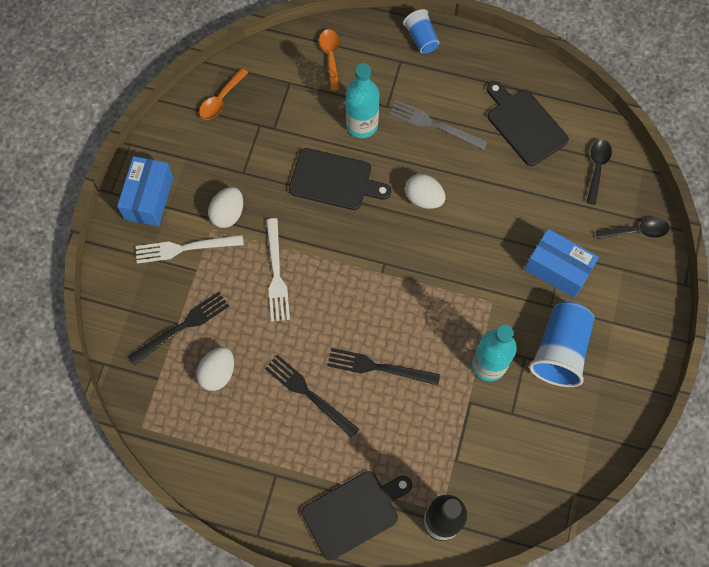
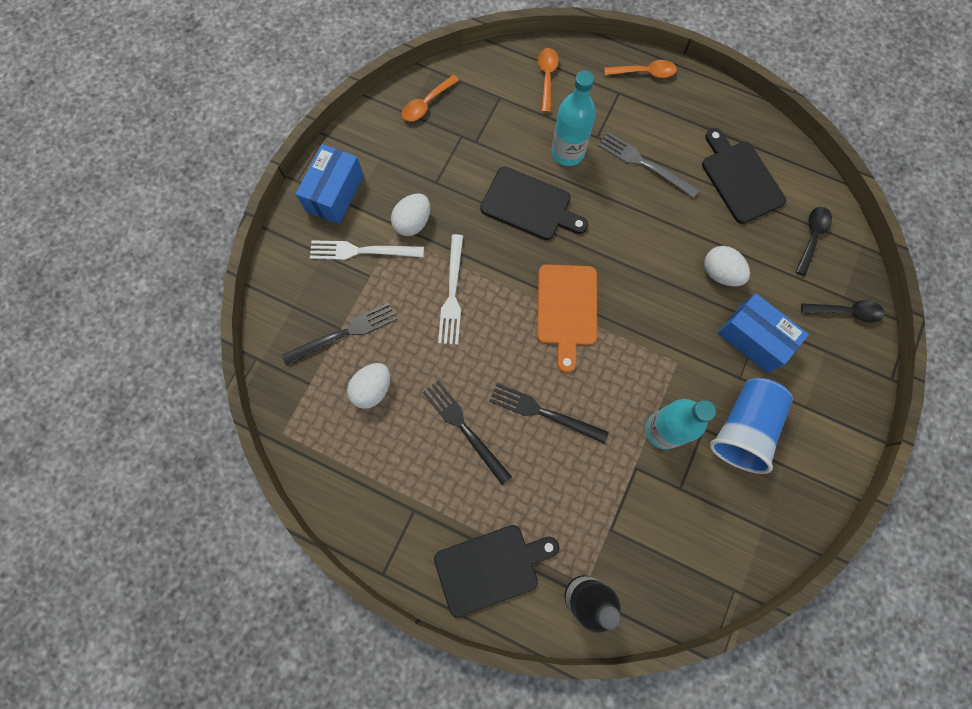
camera: 10 degrees right, 5 degrees up
blue cup [403,9,440,54] -> orange spoon [604,60,677,78]
white egg [405,174,445,209] -> white egg moved to [704,246,750,286]
none -> orange cutting board [537,264,597,373]

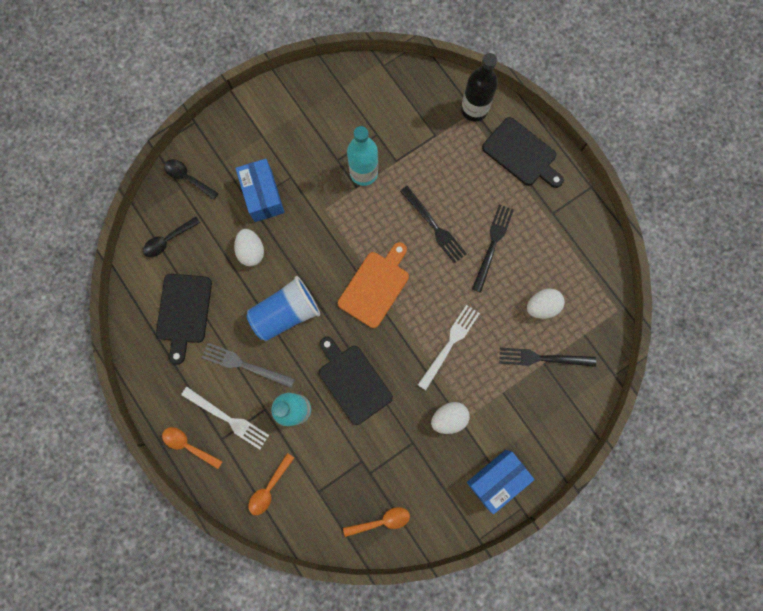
camera: 150 degrees left, 5 degrees up
white fork [310,240,424,260] -> white fork moved to [181,387,269,449]
black fork [423,380,512,485] -> black fork turned 150 degrees counterclockwise [472,204,514,292]
black cutting board [434,525,559,618] -> black cutting board turned 150 degrees counterclockwise [482,117,564,188]
grey fork [598,132,699,198] -> grey fork turned 135 degrees clockwise [202,343,295,388]
blue cup [710,378,793,474] -> blue cup moved to [246,276,320,341]

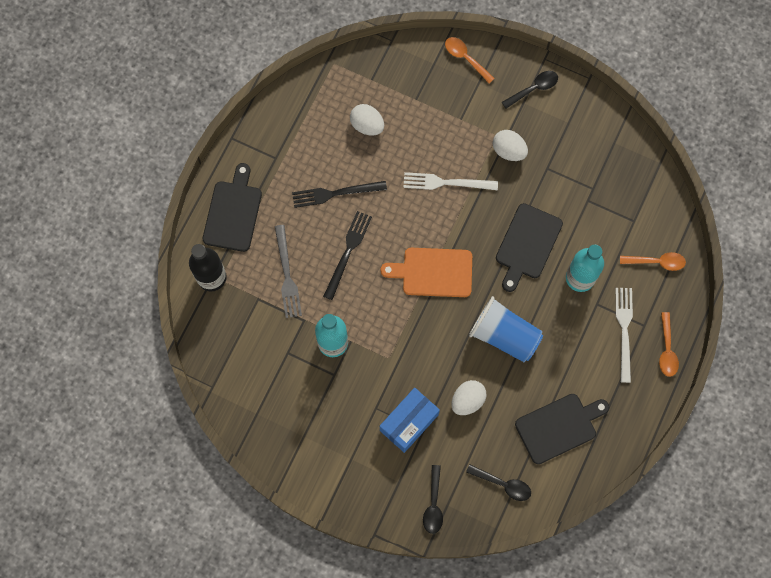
camera: 120 degrees left, 5 degrees down
grey fork [202,343,295,388] -> grey fork moved to [275,225,302,318]
orange spoon [343,507,410,537] -> orange spoon moved to [445,37,495,84]
blue box [467,450,535,514] -> black spoon [502,71,558,109]
black fork [499,348,596,367] -> none

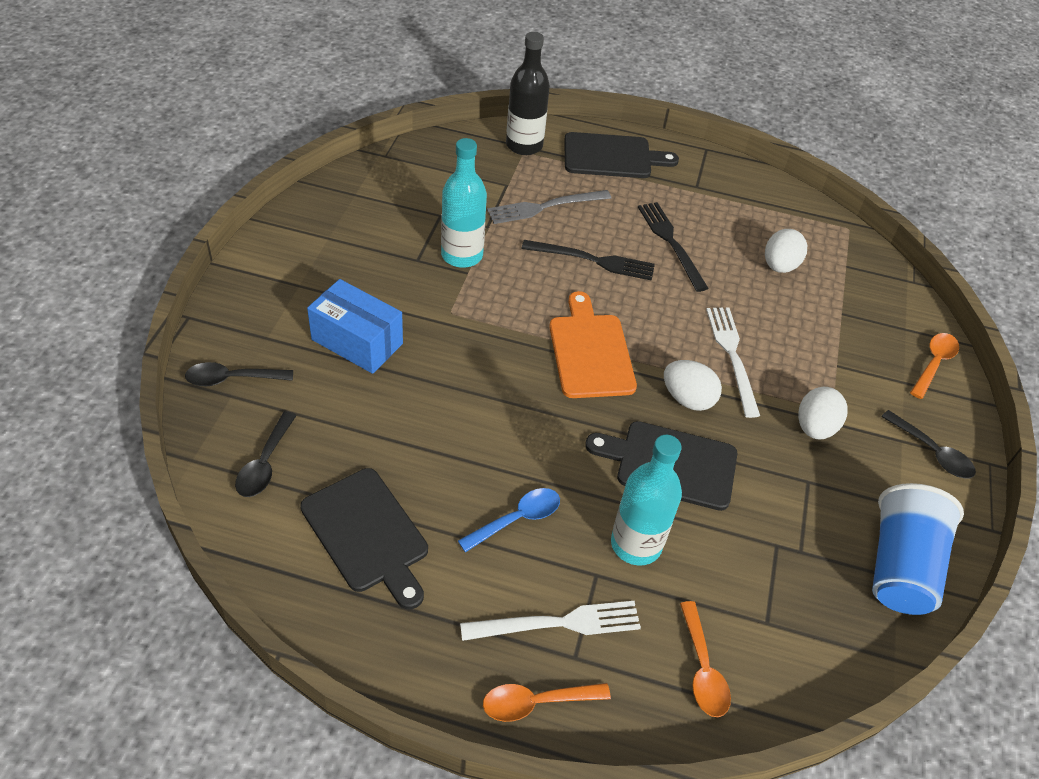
camera: 75 degrees right, 25 degrees down
white egg [452,380,486,415] -> white egg moved to [664,360,722,411]
blue cup [469,296,543,362] -> blue cup moved to [872,483,964,615]
none -> blue spoon [458,488,560,552]

